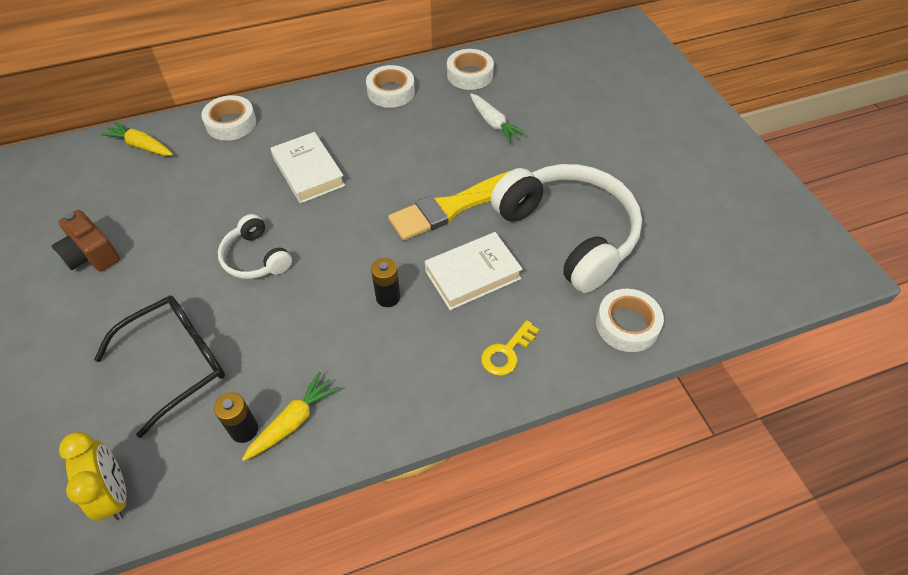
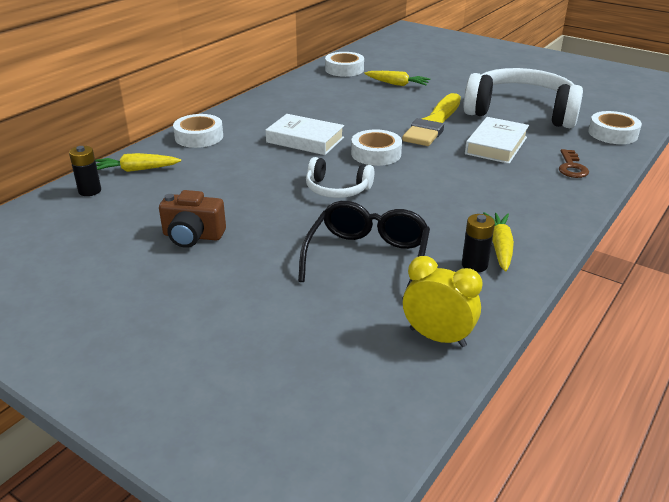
camera: 35 degrees left, 20 degrees down
white tape [366,65,415,108] -> white tape moved to [351,129,402,166]
black battery [371,258,400,307] -> black battery moved to [69,146,101,196]
white carrot [470,94,527,143] -> yellow carrot [364,71,430,86]
yellow key [481,320,539,376] -> brown key [559,149,589,178]

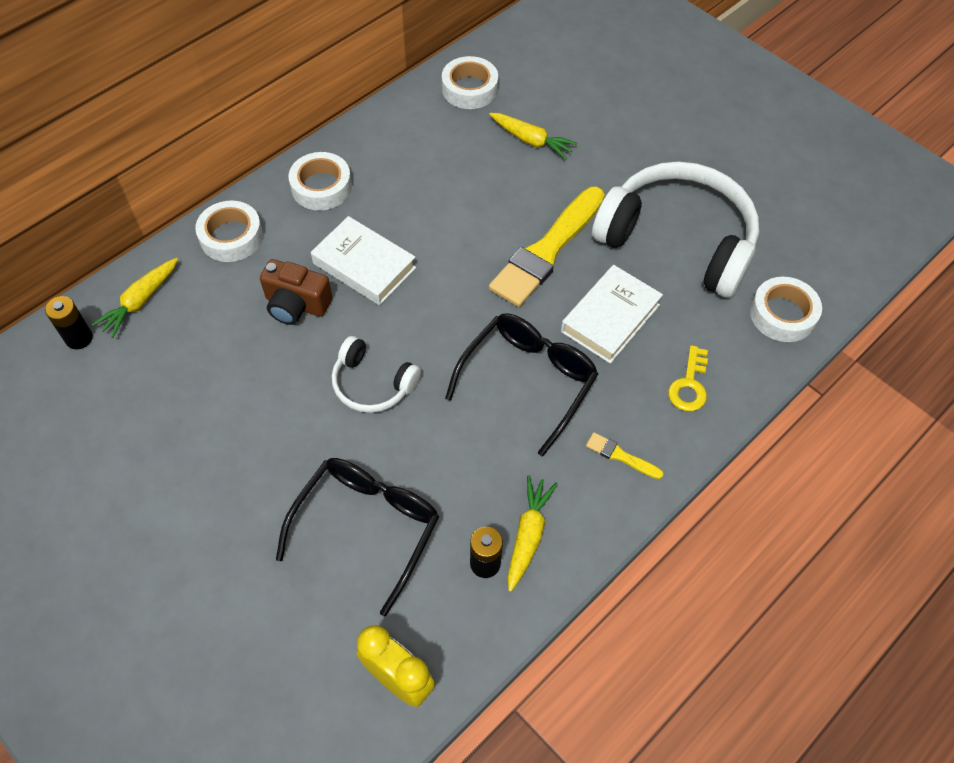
camera: 10 degrees right, 25 degrees up
yellow carrot [95,153,181,172] -> yellow carrot turned 60 degrees counterclockwise [92,258,178,338]
brown camera [159,190,226,248] -> brown camera moved to [260,259,332,325]
white tape [351,129,402,166] -> white tape moved to [288,152,352,210]
brown key [559,149,589,178] -> yellow key [668,345,708,411]
none -> black glasses [445,314,598,457]
none -> yellow brush [586,432,663,479]

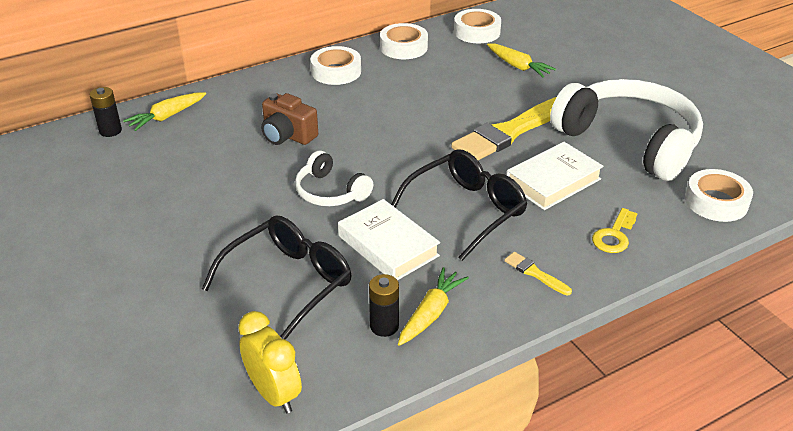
camera: 15 degrees right, 20 degrees down
white tape [195,201,263,262] -> white tape moved to [380,23,428,59]
white book [311,216,416,305] -> white book moved to [338,199,440,280]

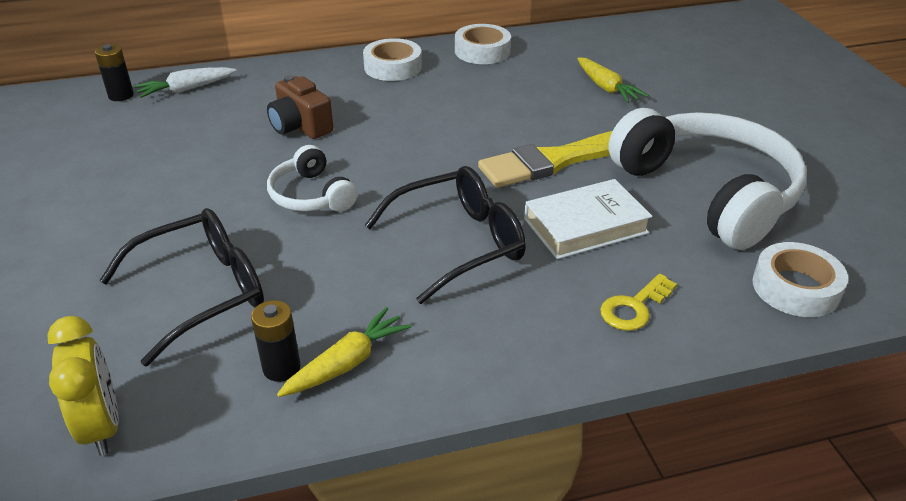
camera: 15 degrees right, 0 degrees up
yellow carrot [123,92,206,131] -> white carrot [134,67,237,98]
white book [338,199,440,280] -> none
white tape [454,9,501,43] -> none
yellow brush [504,252,572,296] -> none

